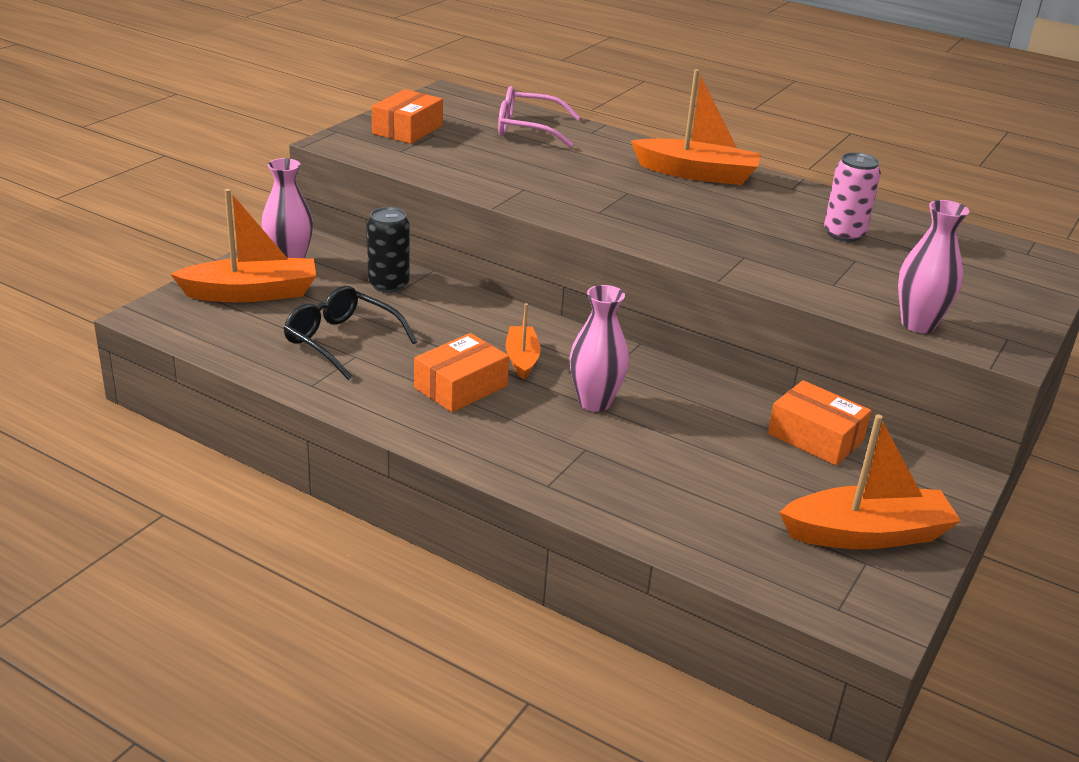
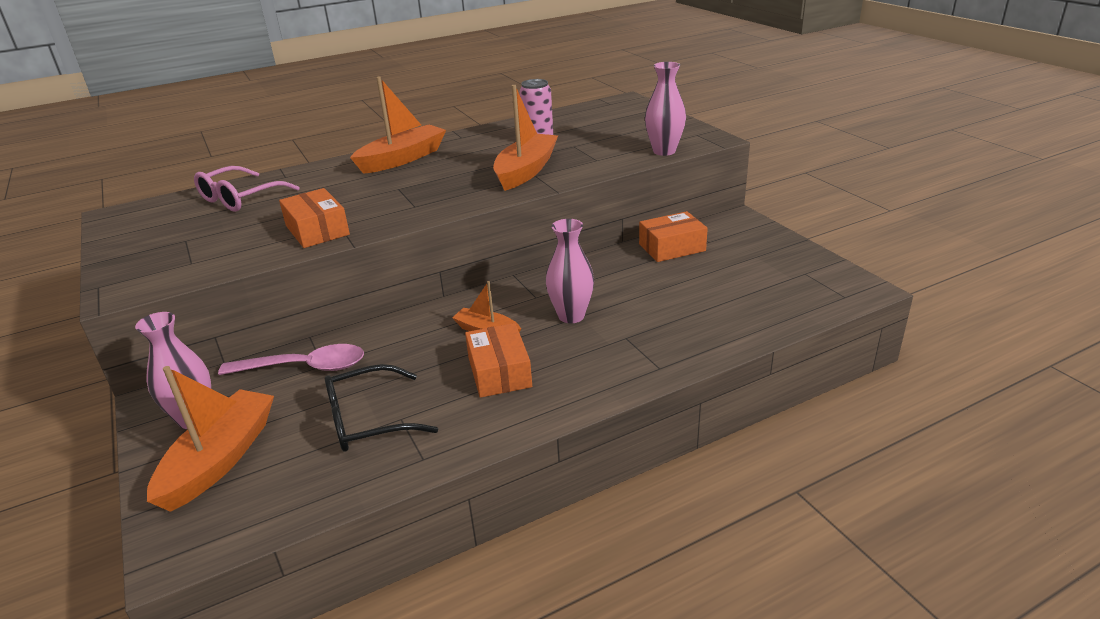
camera: 55 degrees left, 0 degrees up
black can [367,207,410,293] -> pink spoon [218,344,364,375]
orange box [372,89,443,144] -> orange box moved to [279,188,350,248]
orange boat [779,415,961,549] -> orange boat moved to [493,85,558,191]

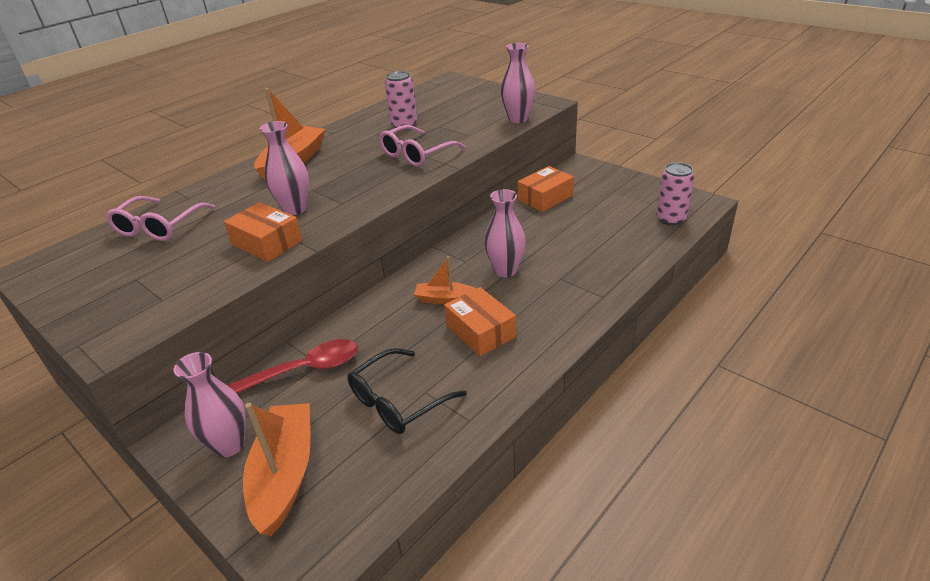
camera: 20 degrees left, 5 degrees up
pink spoon [218,344,364,375] -> red spoon [228,339,358,393]
orange boat [493,85,558,191] -> pink glasses [379,125,466,167]
none -> pink vase [259,121,309,215]
none -> pink can [656,162,694,225]

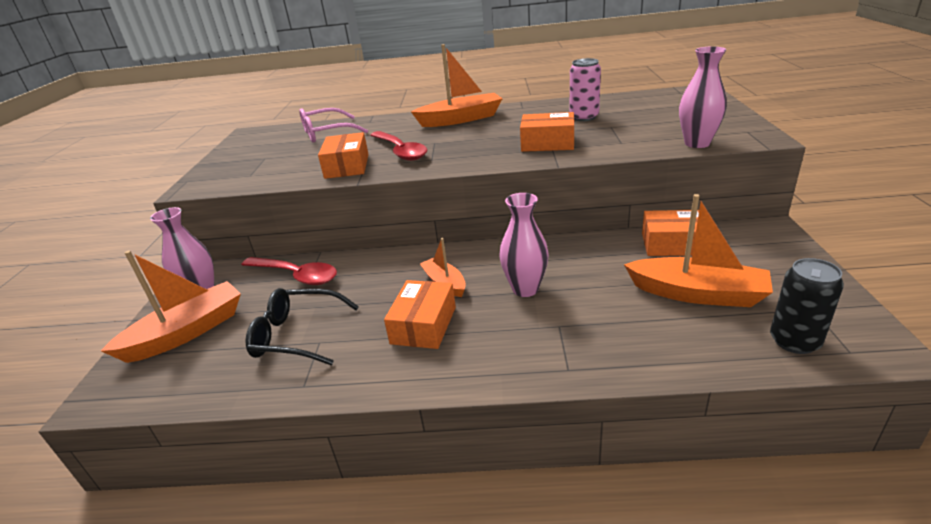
camera: 50 degrees right, 5 degrees down
pink vase [259,121,309,215] -> red spoon [370,131,427,161]
pink glasses [379,125,466,167] -> orange box [520,112,574,152]
pink can [656,162,694,225] -> black can [770,258,844,354]
none -> orange boat [624,194,773,307]

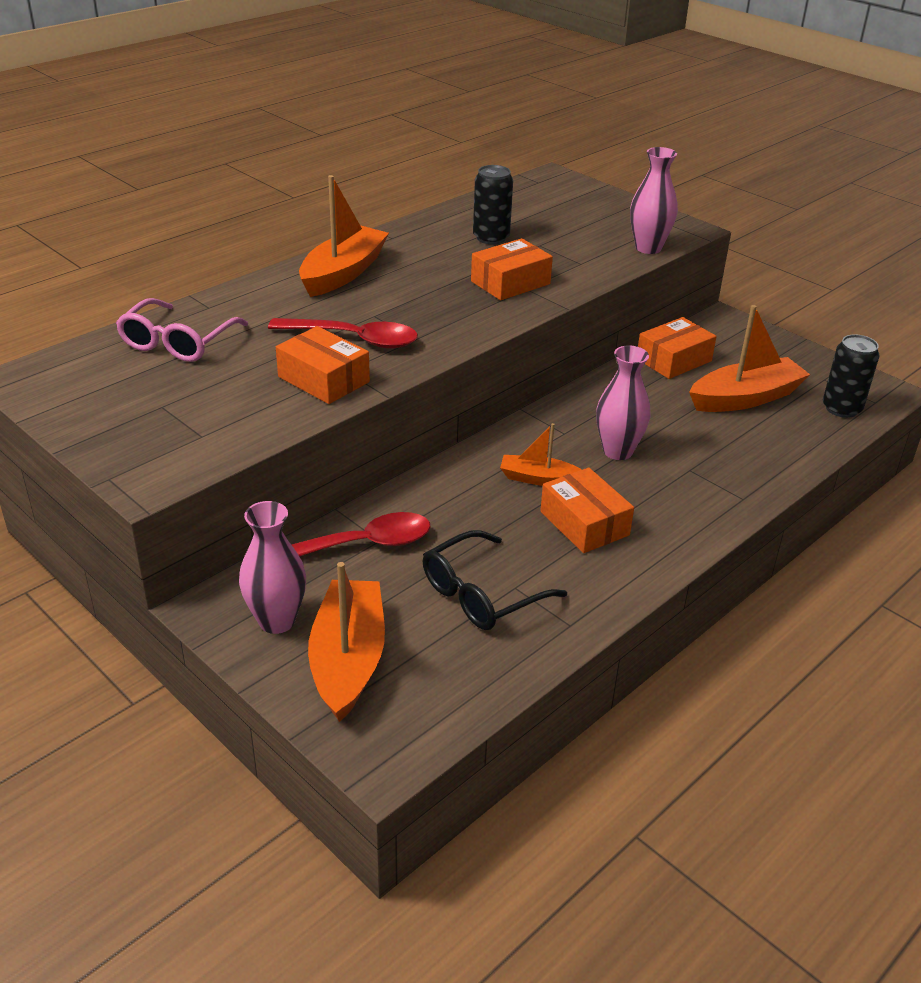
camera: 50 degrees left, 5 degrees up
pink can [570,58,601,121] -> black can [473,165,513,245]

